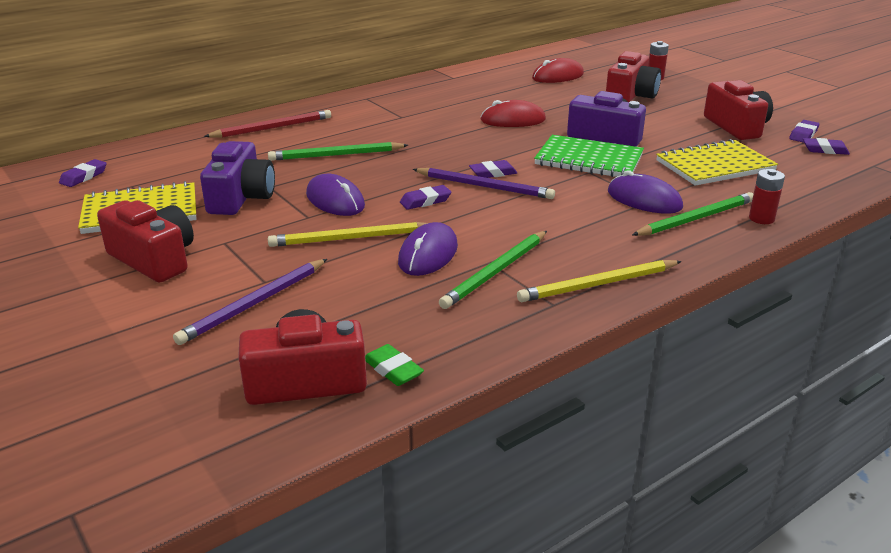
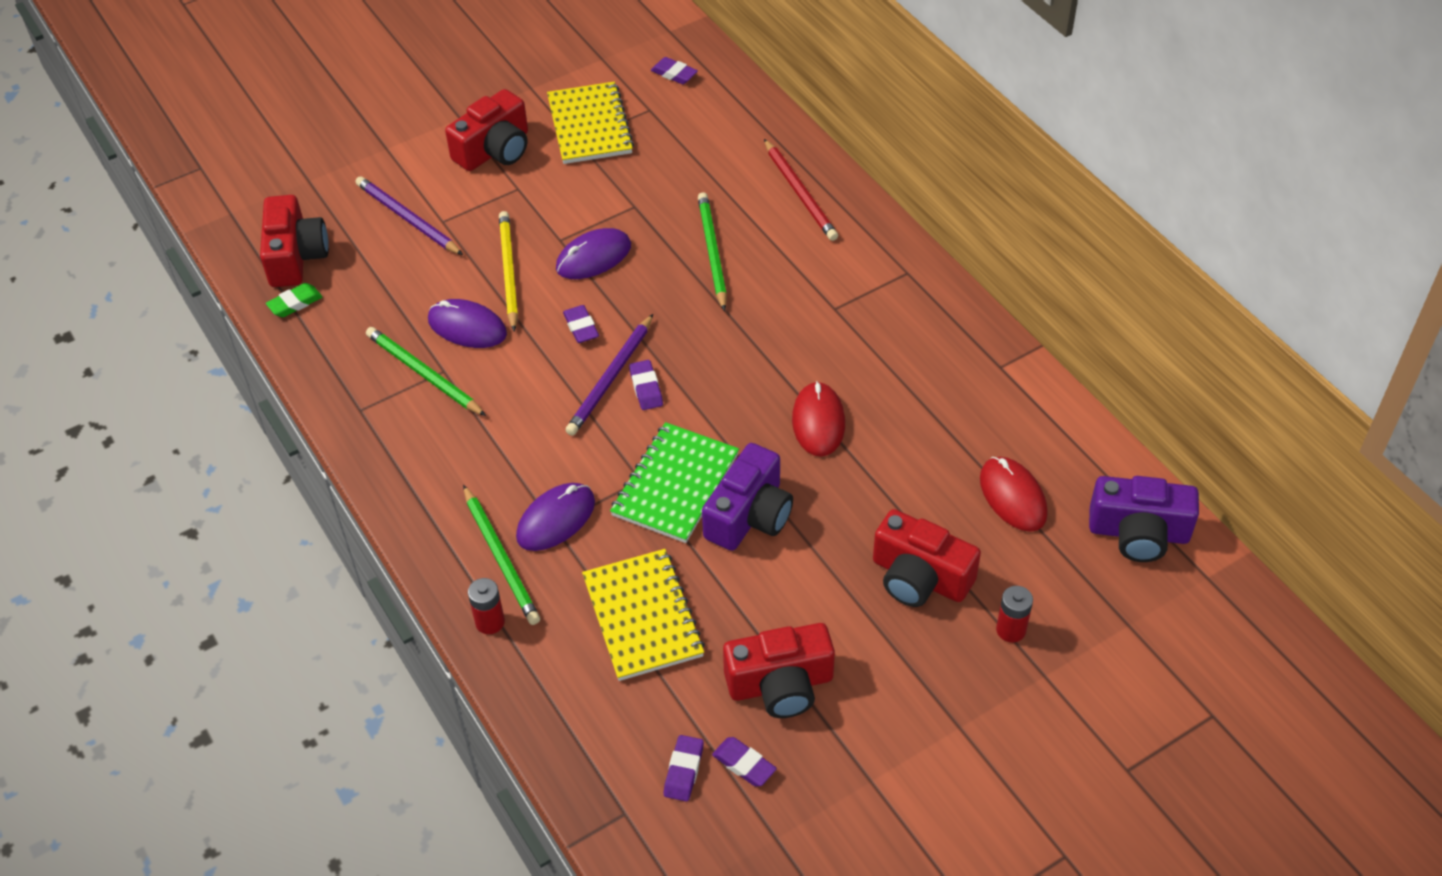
camera: 95 degrees right, 20 degrees up
purple camera [200,141,275,215] -> purple camera moved to [1089,476,1199,562]
yellow pencil [517,260,682,302] -> none

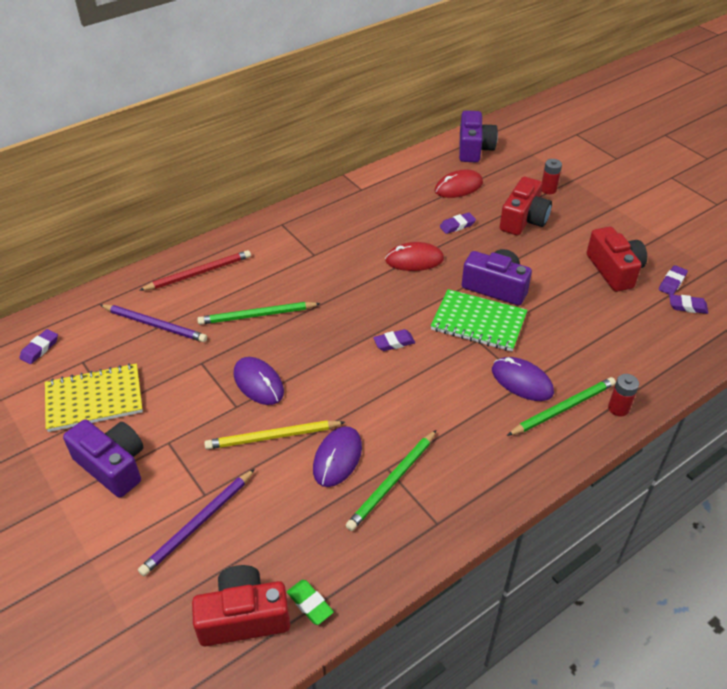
camera: 95 degrees left, 5 degrees down
red camera [445,89,528,171] -> purple camera [63,419,143,498]
purple eraser [563,305,599,343] -> purple eraser moved to [440,212,476,234]
purple pencil [565,314,653,436] -> purple pencil moved to [100,304,207,342]
yellow notebook [582,549,705,681] -> none

